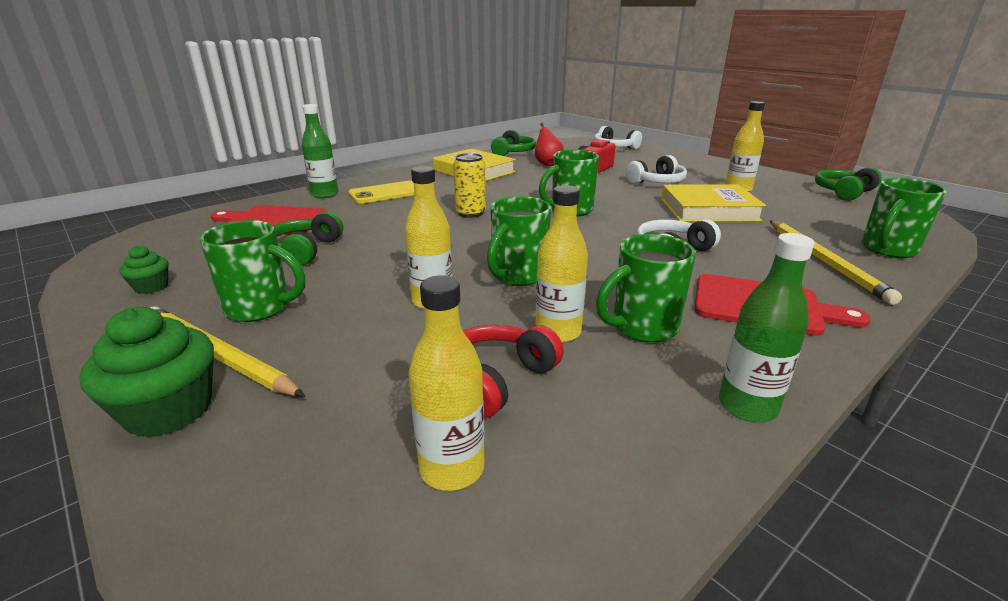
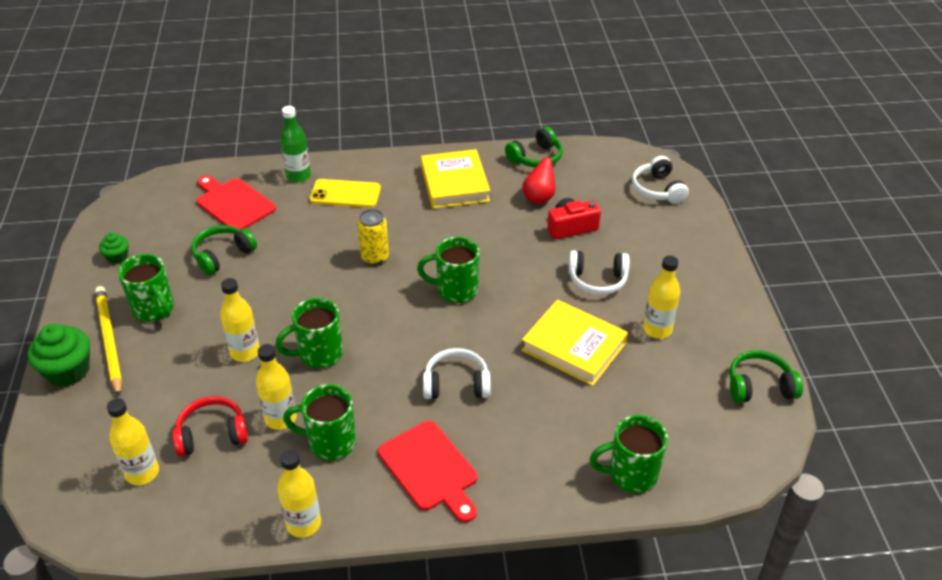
camera: 35 degrees right, 15 degrees up
green bottle [719,233,815,422] -> yellow bottle [277,450,321,538]
yellow pencil [770,220,902,305] -> none

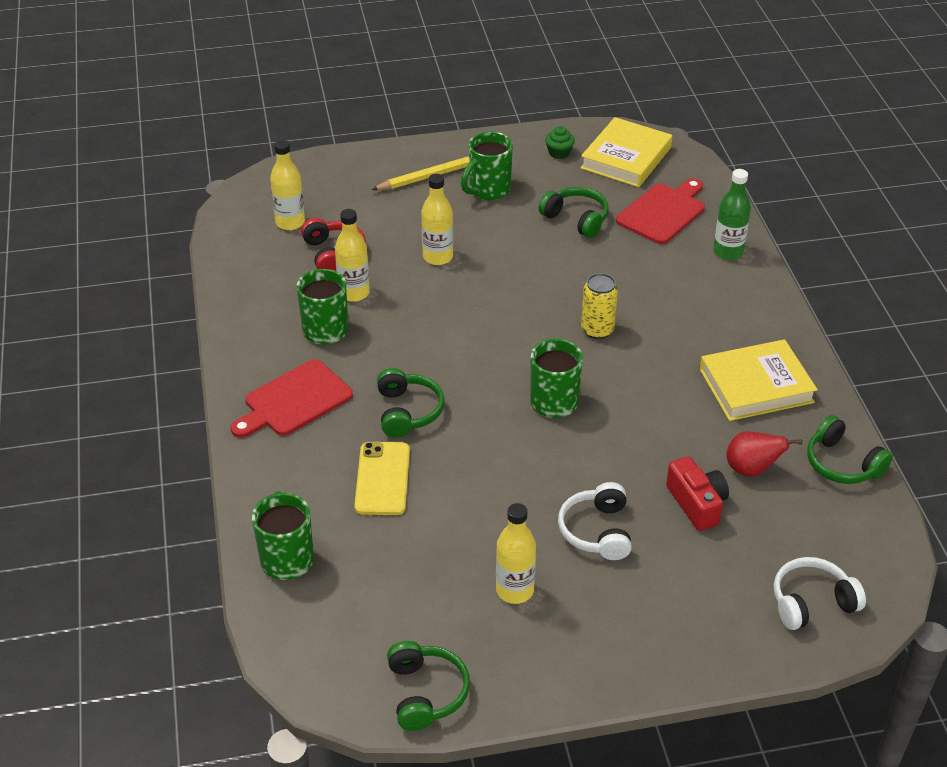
camera: 85 degrees right, 0 degrees up
green cupcake [28,324,90,387] -> none
green mug [275,298,343,368] -> none
yellow bottle [277,450,321,538] -> none
yellow phone [310,179,381,208] -> yellow phone moved to [354,442,410,515]
white headphones [423,348,491,399] -> green headphones [377,368,444,438]
yellow book [521,300,628,386] -> yellow book moved to [580,117,672,187]

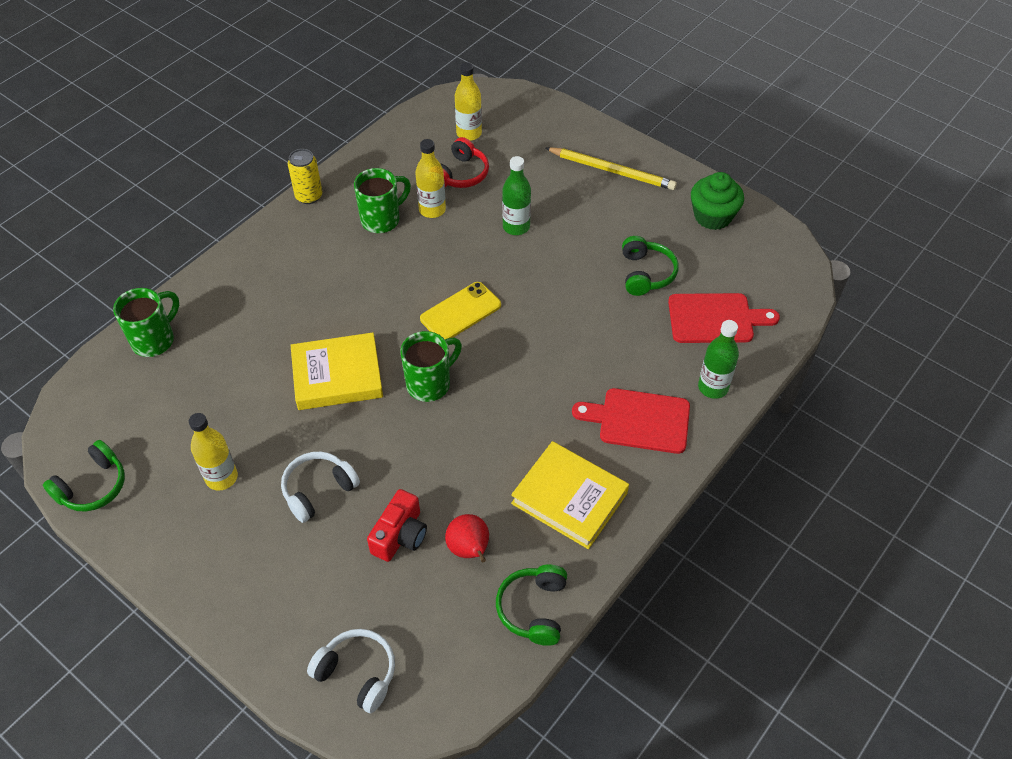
camera: 50 degrees right, 10 degrees up
red cutting board [231,359,353,438] -> red cutting board moved to [572,388,690,454]
yellow phone [354,442,410,515] -> yellow phone moved to [420,282,501,339]
green headphones [377,368,444,438] -> none
yellow bottle [421,174,453,265] -> green bottle [502,156,531,235]
green mug [461,131,513,200] -> none
green cupcake [545,126,575,159] -> green cupcake [691,172,744,230], size x1.84
yellow book [580,117,672,187] -> yellow book moved to [291,333,383,410]
yellow can [581,273,618,339] -> yellow can moved to [288,149,322,204]

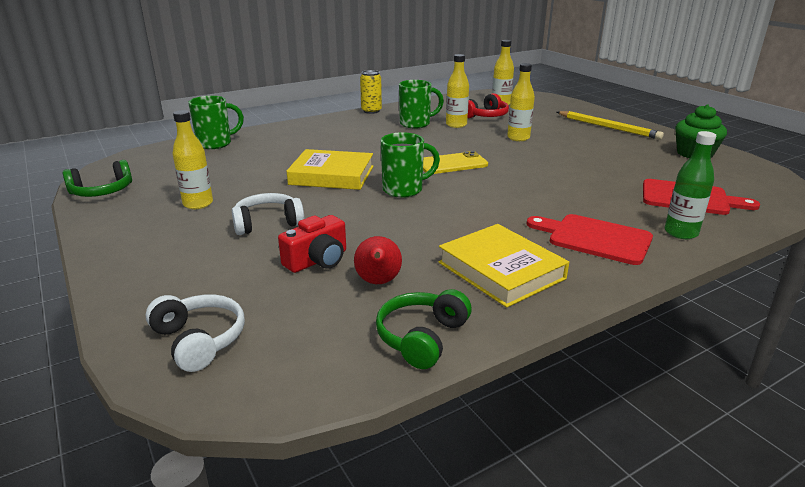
camera: 20 degrees right, 25 degrees down
green bottle [502,156,531,235] -> yellow bottle [507,63,535,141]
green headphones [622,236,679,296] -> none

